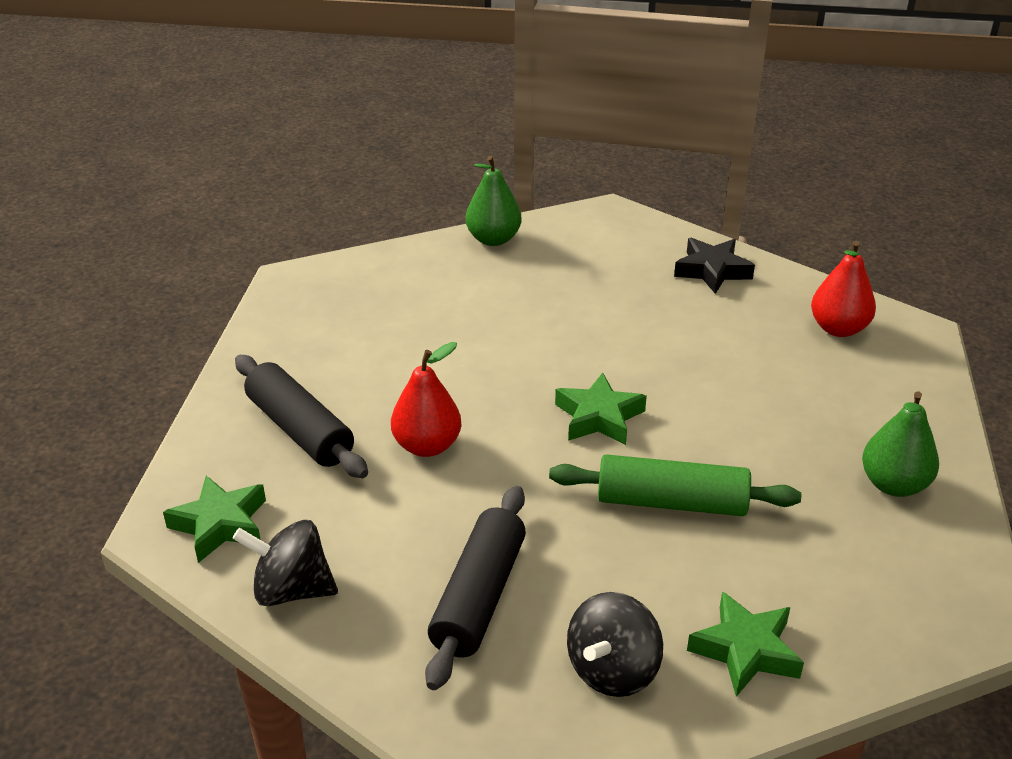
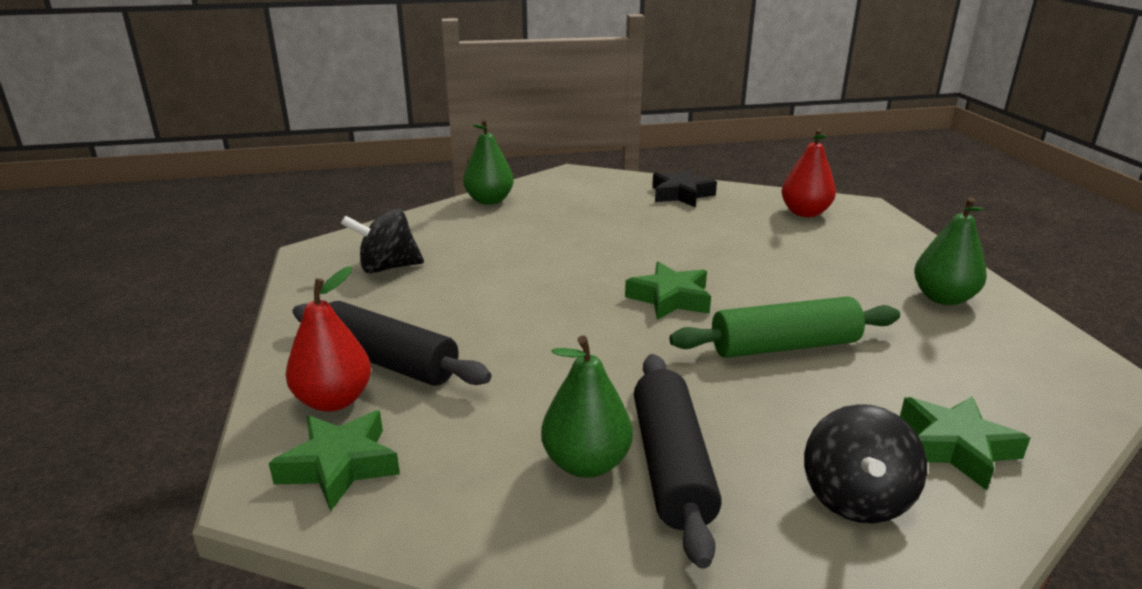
camera: 20 degrees left, 10 degrees down
black spinning top [233,520,338,606] -> black spinning top moved to [341,208,424,273]
red pear [391,342,461,457] -> red pear moved to [286,266,371,412]
none -> green pear [541,335,633,478]

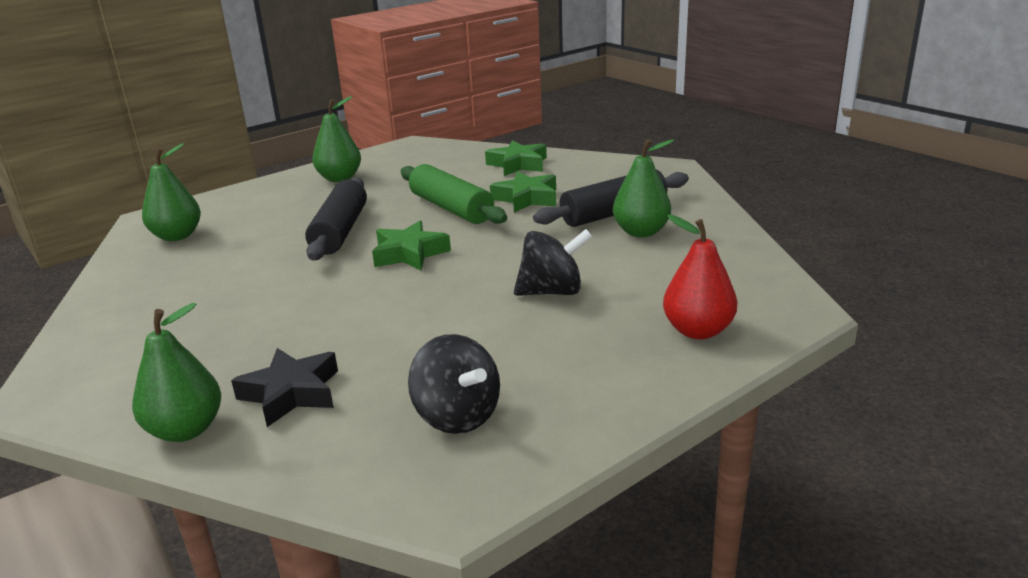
camera: 115 degrees left, 0 degrees up
green star [269,411,400,512] -> green star moved to [490,171,556,213]
black rolling pin [292,301,491,386] -> black rolling pin moved to [305,177,367,260]
black star [652,169,717,207] -> black star moved to [231,348,338,427]
red pear [781,128,836,217] -> green pear [142,143,201,241]
black spinning top [804,404,927,524] -> black spinning top moved to [514,229,593,296]

